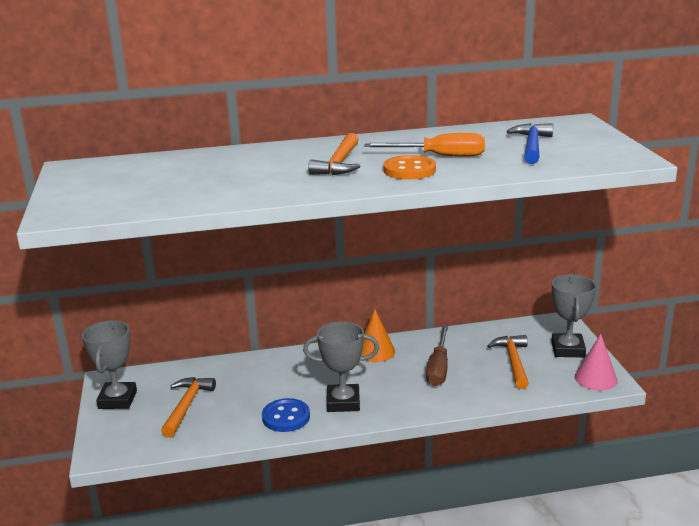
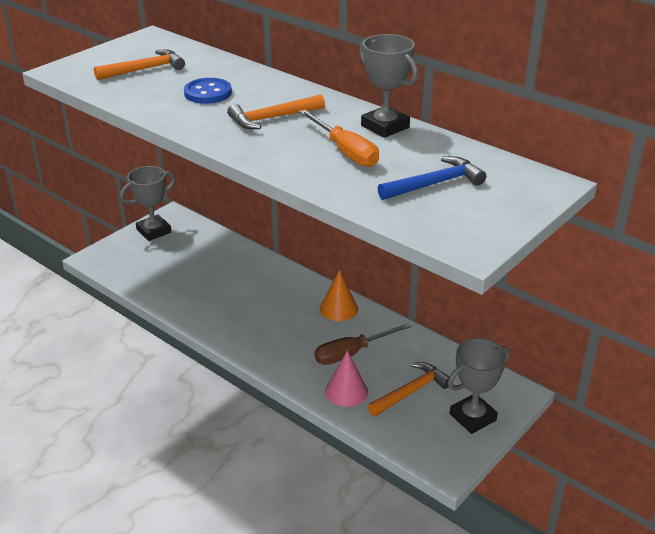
camera: 50 degrees right, 10 degrees up
orange hammer [161,377,216,437] -> orange hammer moved to [94,49,185,80]
blue button [262,398,310,432] -> blue button moved to [184,78,232,104]
grey trophy [303,321,379,412] -> grey trophy moved to [359,34,418,138]
orange button [383,155,436,179] -> none
pink cone [575,334,618,391] -> pink cone moved to [325,350,368,407]

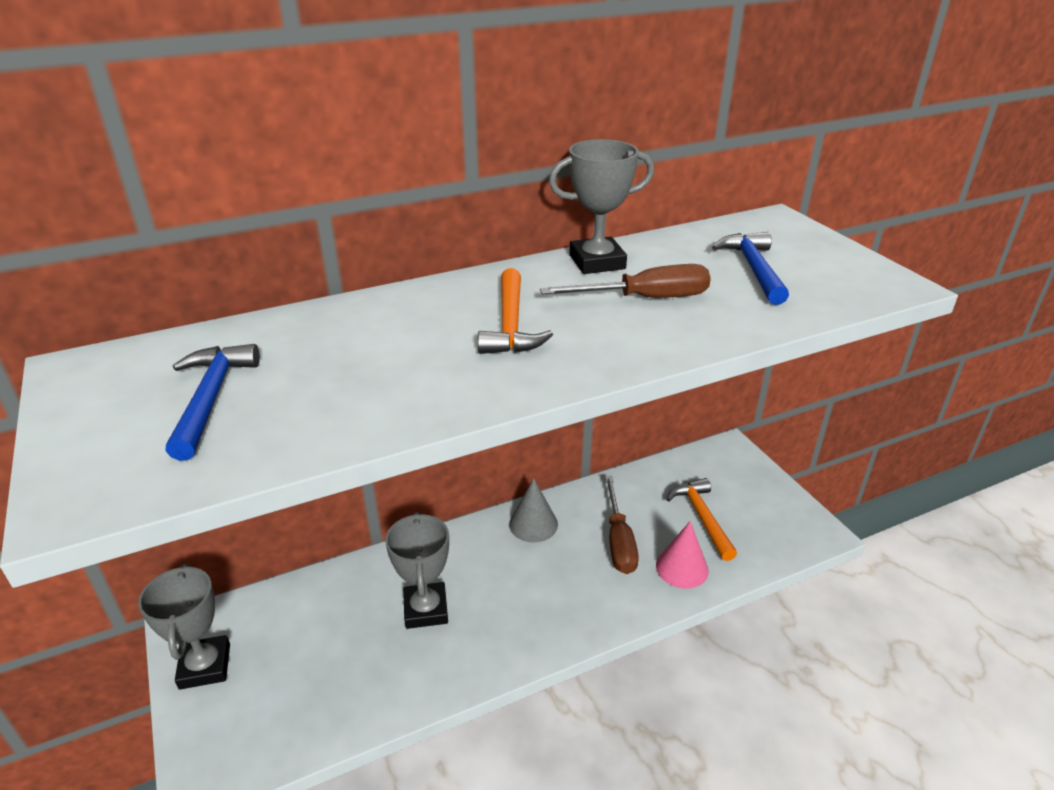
camera: 65 degrees left, 0 degrees up
orange hammer [94,49,185,80] -> blue hammer [165,344,260,461]
blue button [184,78,232,104] -> none
orange screwdriver [299,110,379,167] -> brown screwdriver [540,264,711,298]
orange cone [320,270,358,321] -> grey cone [509,478,558,543]
grey trophy [448,338,510,434] -> grey trophy moved to [385,512,449,629]

